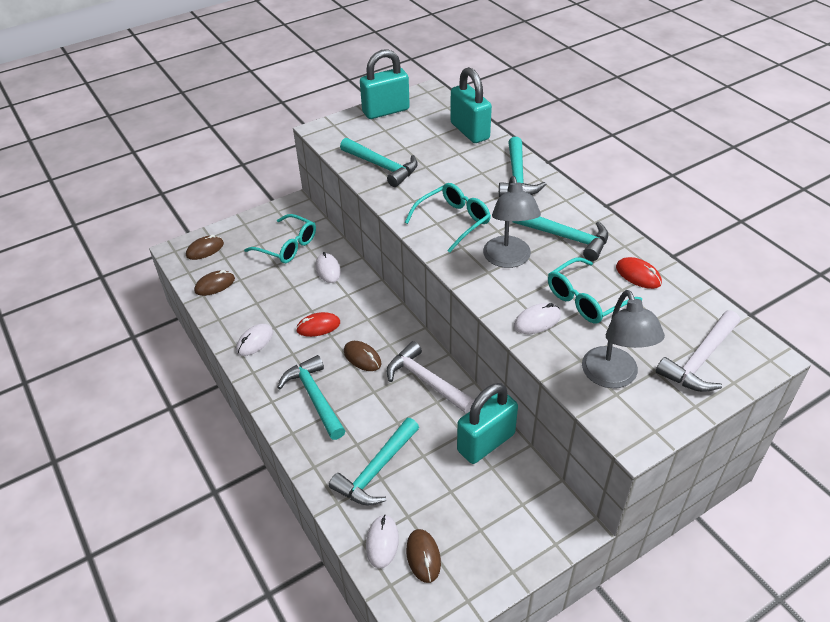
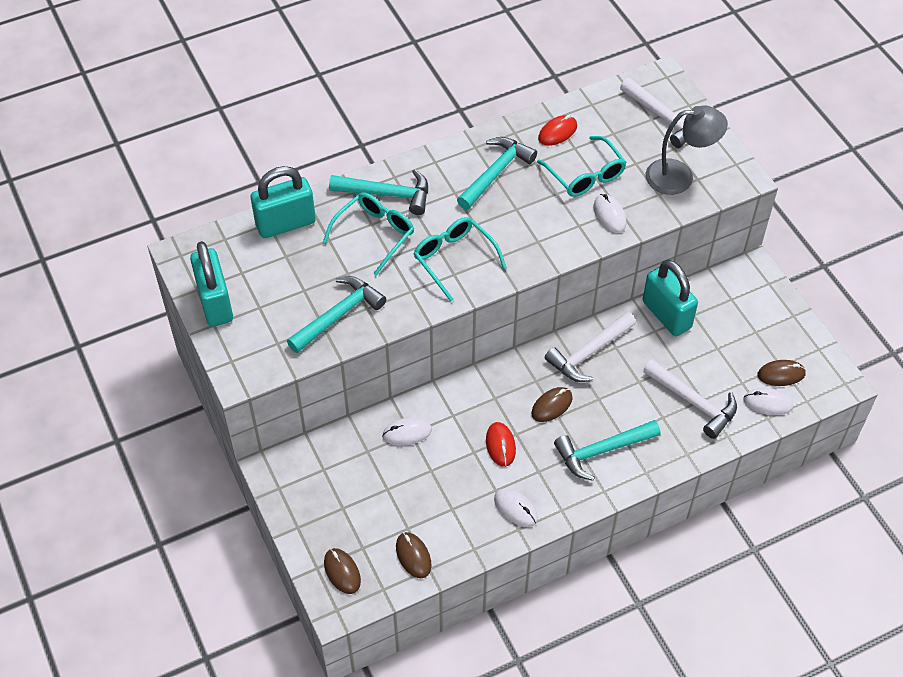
camera: 85 degrees left, 10 degrees up
turquoise glasses [244,214,316,263] -> turquoise glasses moved to [323,193,414,276]
turquoise hammer [329,418,419,506] -> white hammer [643,359,737,439]
grey lamp [483,176,541,268] -> none

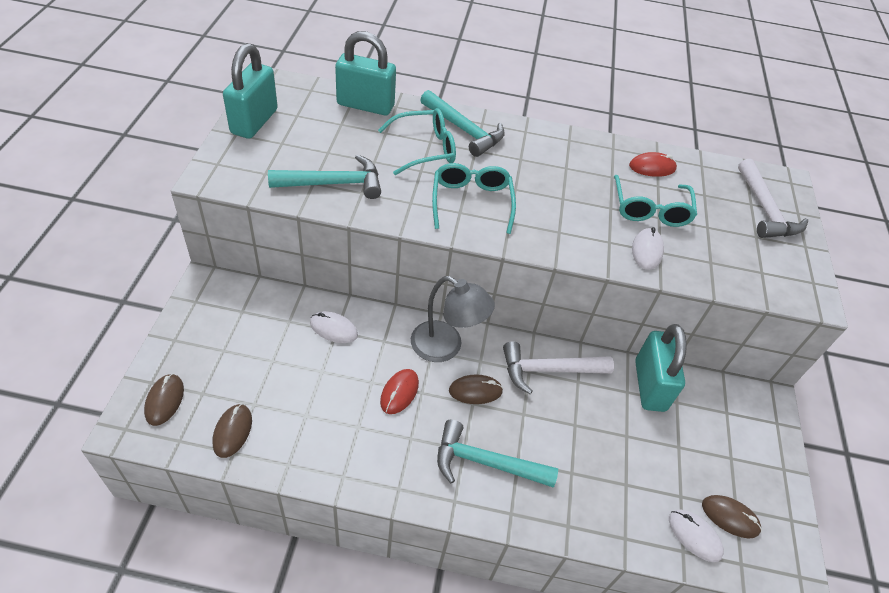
camera: 30 degrees right, 5 degrees down
turquoise hammer [457,137,537,210] -> none
white mouse [494,488,538,527] -> none
white hammer [643,359,737,439] -> none
grey lamp [646,105,728,195] -> grey lamp moved to [411,276,495,362]

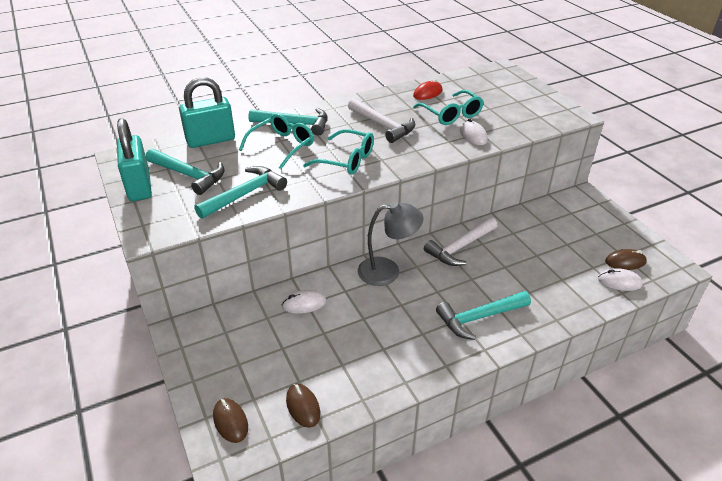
camera: 30 degrees left, 10 degrees down
red mouse [380,369,419,414] -> none
turquoise glasses [432,163,516,234] -> turquoise glasses turned 150 degrees clockwise [303,129,374,175]
brown mouse [449,374,503,404] -> none
turquoise padlock [635,324,687,412] -> none
white hammer [738,159,808,238] -> white hammer moved to [348,98,415,143]
none -> turquoise hammer [146,149,225,195]

